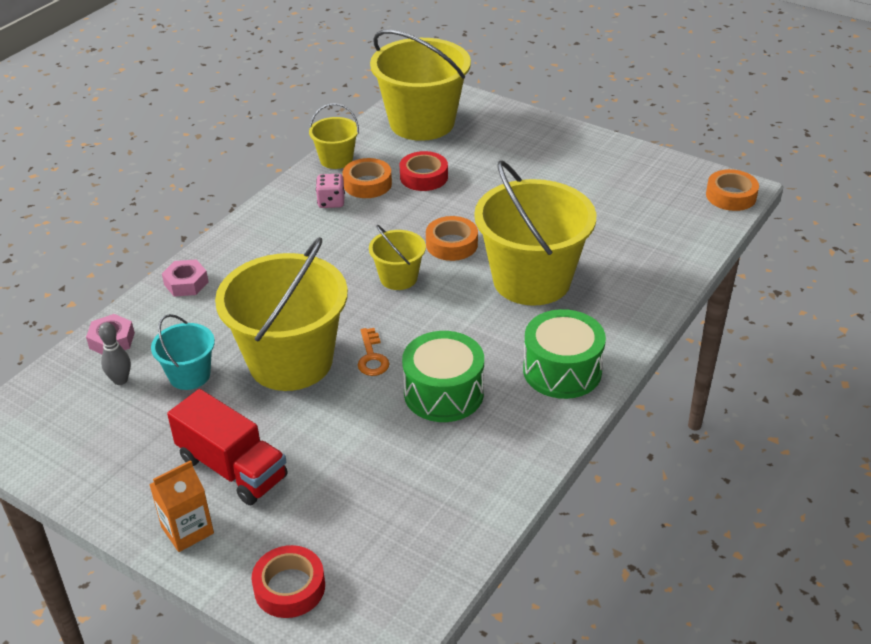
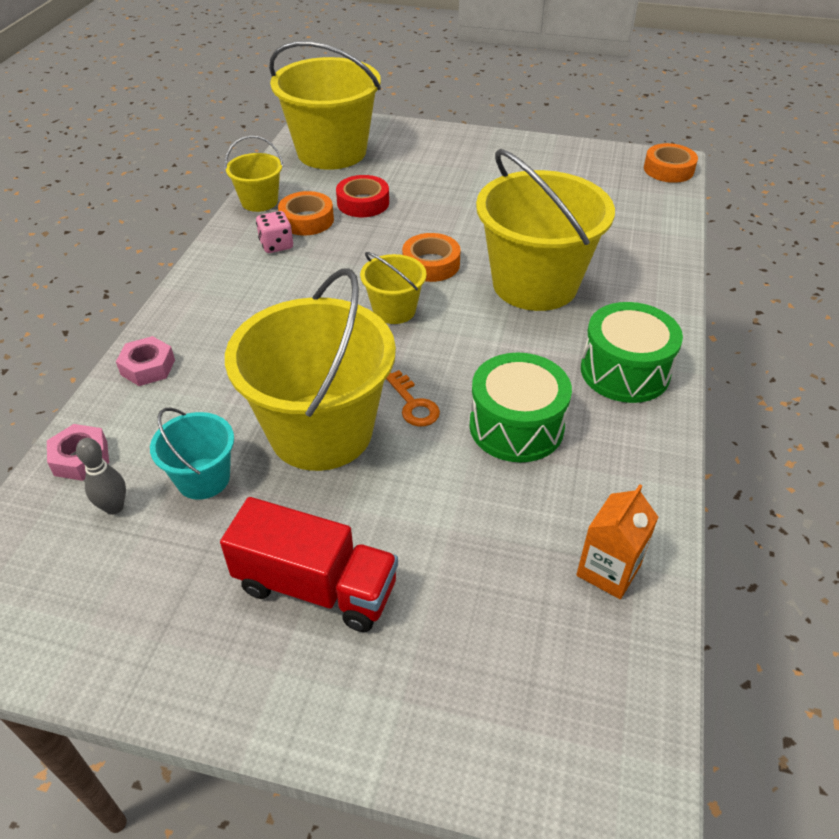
camera: 20 degrees left, 5 degrees up
orange carton [149,460,214,552] -> orange carton moved to [576,484,658,599]
red tape [252,545,325,618] -> none

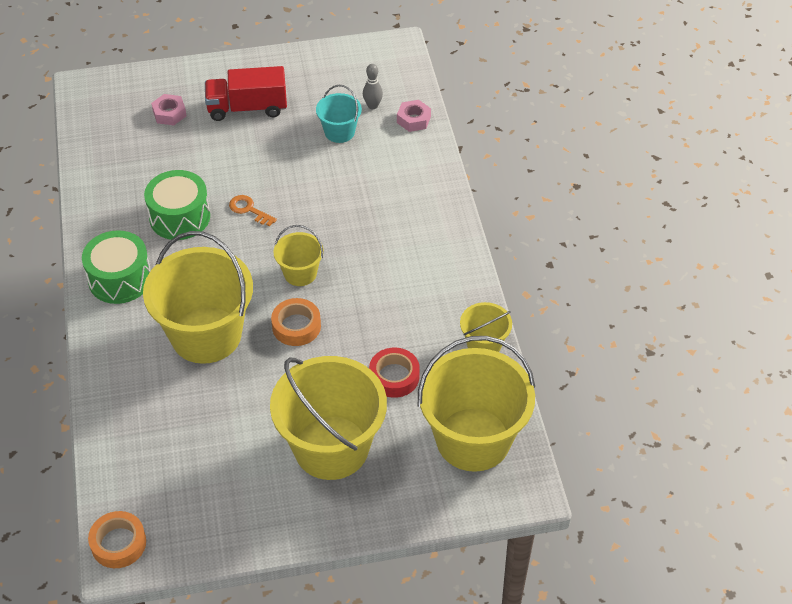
camera: 155 degrees right, 5 degrees up
pink nut [116,336,175,386] -> pink nut moved to [151,94,187,125]
yellow bucket [225,268,396,471] -> yellow bucket moved to [270,356,387,480]
pink dice [256,211,293,253] -> none
orange tape [278,191,334,235] -> none
orange carton [576,484,658,599] -> none

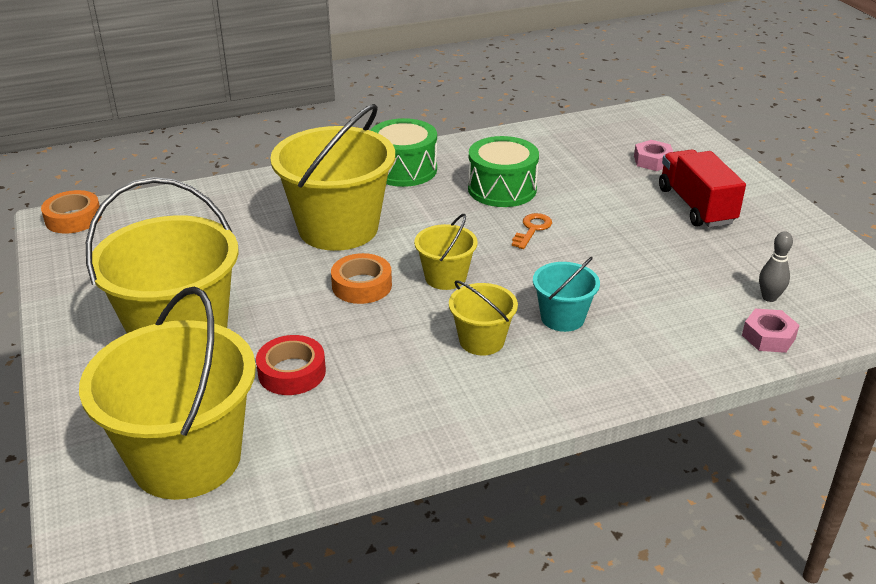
camera: 80 degrees right, 15 degrees down
turquoise bucket [316,85,362,143] -> turquoise bucket moved to [533,257,600,332]
yellow bucket [460,302,512,352] -> yellow bucket moved to [449,280,518,356]

